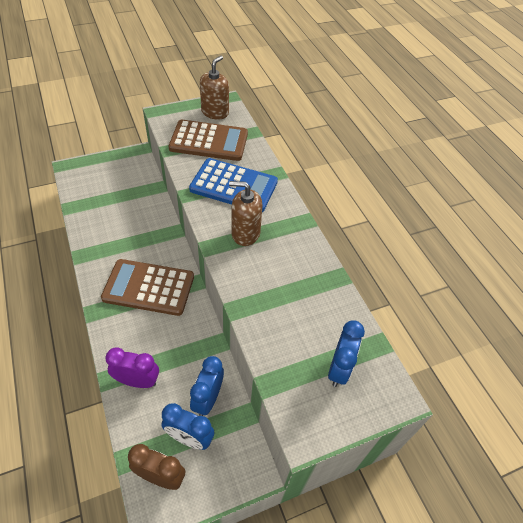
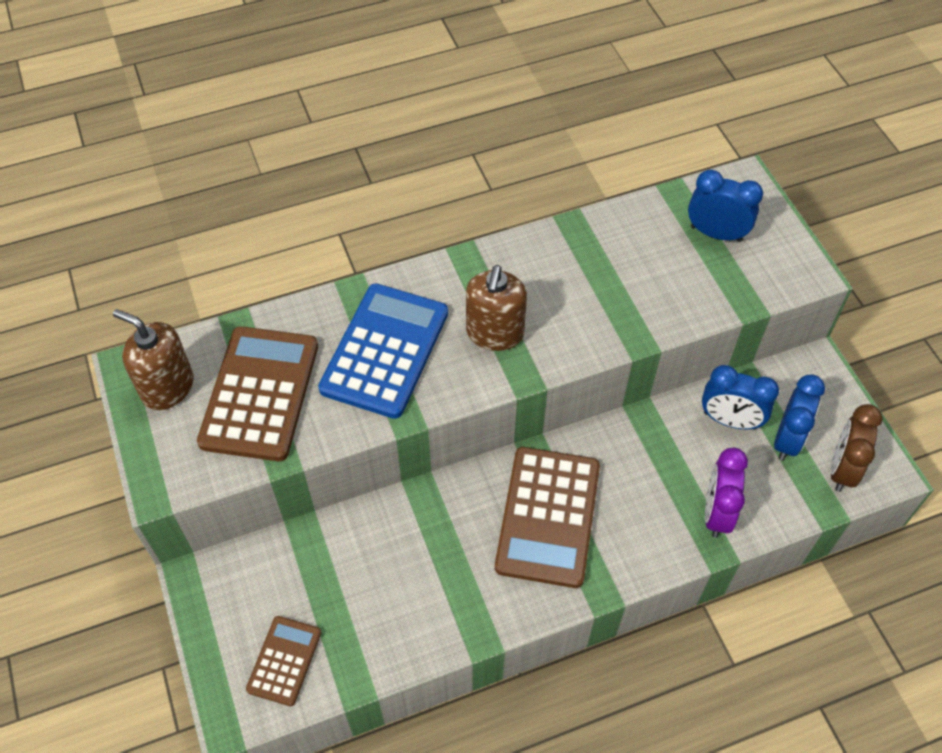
camera: 85 degrees left, 5 degrees up
none -> brown calculator [246,616,321,706]

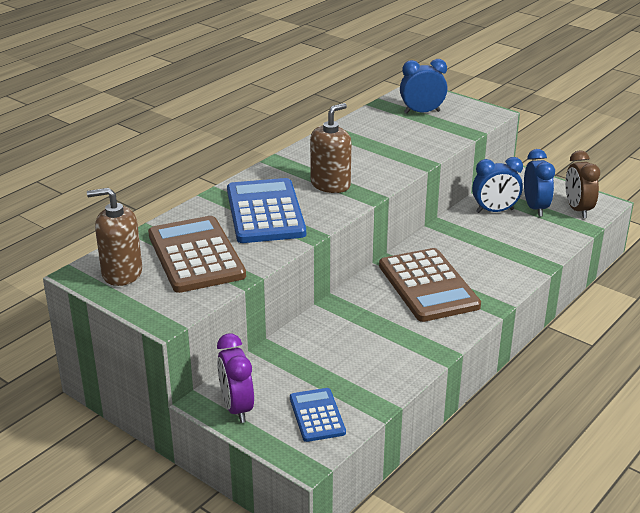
camera: 30 degrees left, 25 degrees down
brown calculator [246,616,321,706] -> blue calculator [290,388,346,442]
brown soap dispenser [466,265,527,351] -> brown soap dispenser turned 120 degrees counterclockwise [310,103,352,193]
purple clock [705,448,748,538] -> purple clock moved to [217,334,254,423]

